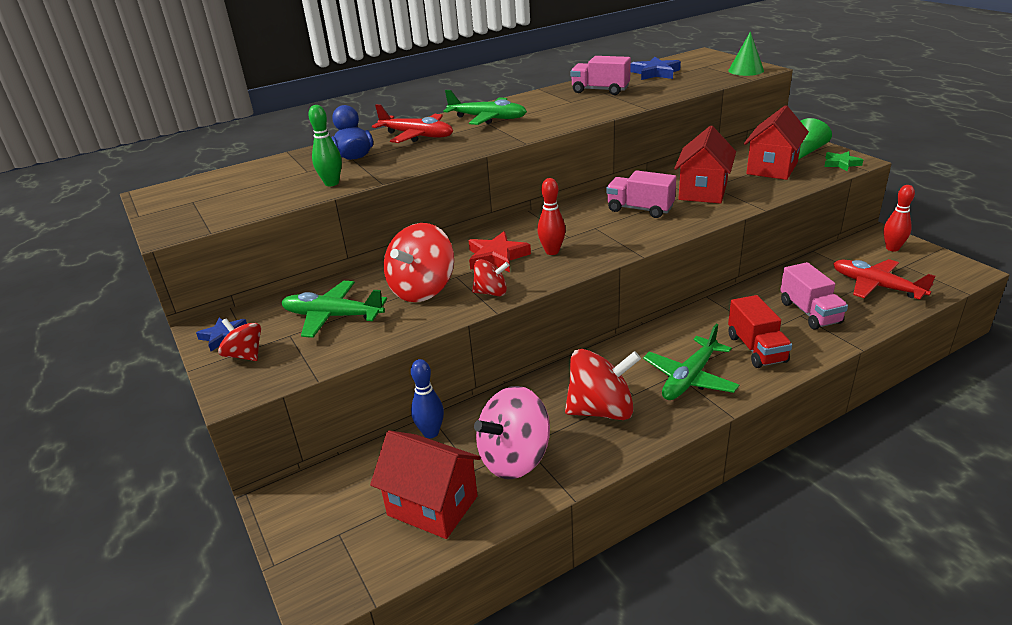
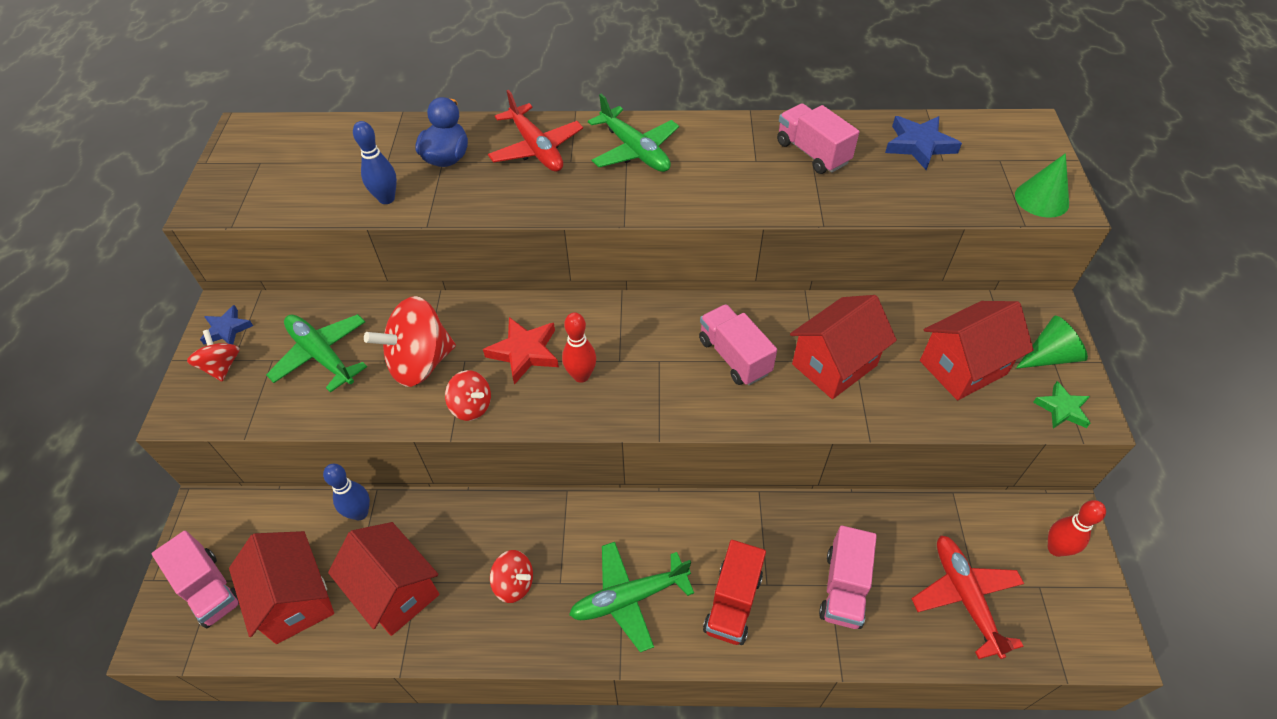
camera: 30 degrees right, 20 degrees up
green bowling pin [308,105,342,186] -> blue bowling pin [353,121,397,204]
pink spinning top [474,386,550,479] -> red house [328,522,439,636]
red spinning top [565,349,641,420] -> red spinning top [490,550,533,603], size x0.54
none -> pink truck [152,531,239,629]

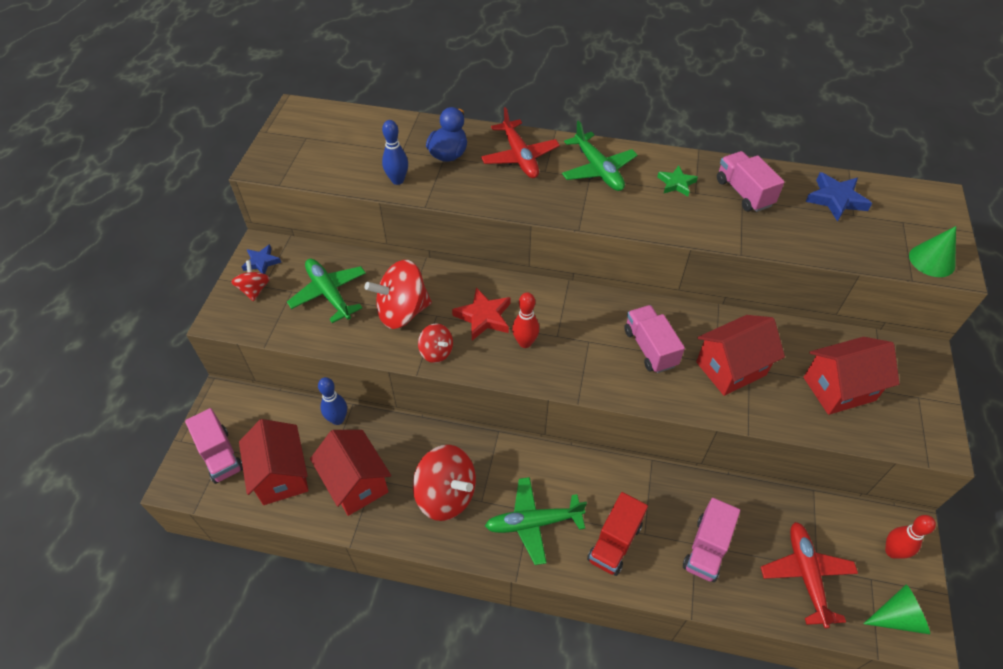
camera: 10 degrees right, 0 degrees up
red spinning top [490,550,533,603] -> red spinning top [413,445,476,521], size x1.84
green cone [1016,316,1088,369] -> green cone moved to [863,584,930,634]
green star [1033,381,1091,428] -> green star moved to [657,166,698,196]

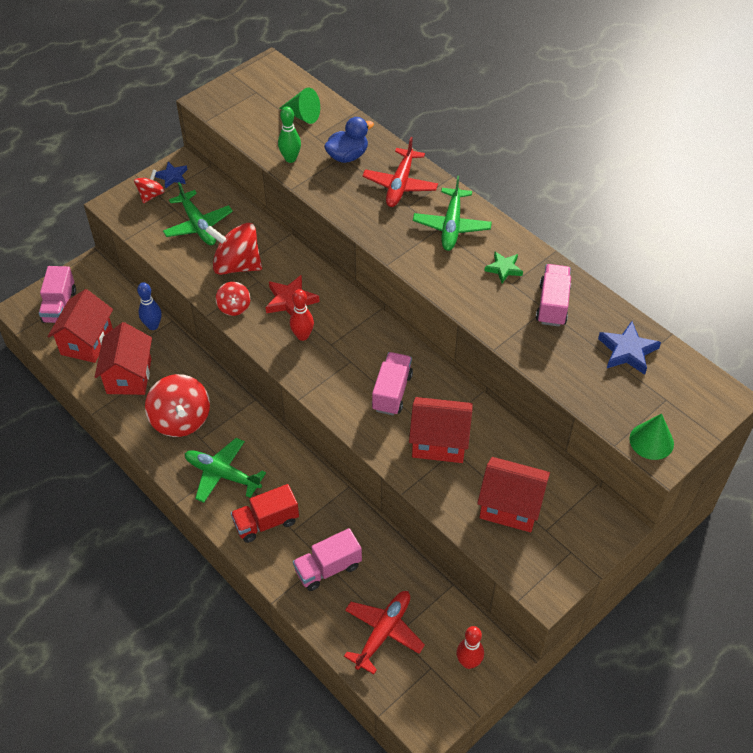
camera: 35 degrees right, 0 degrees up
green plane [287,259,366,323] -> green plane turned 150 degrees clockwise [163,182,233,245]
blue bowling pin [382,120,408,185] -> green bowling pin [278,107,301,163]
green cone [863,584,930,634] -> green cone moved to [280,88,320,124]

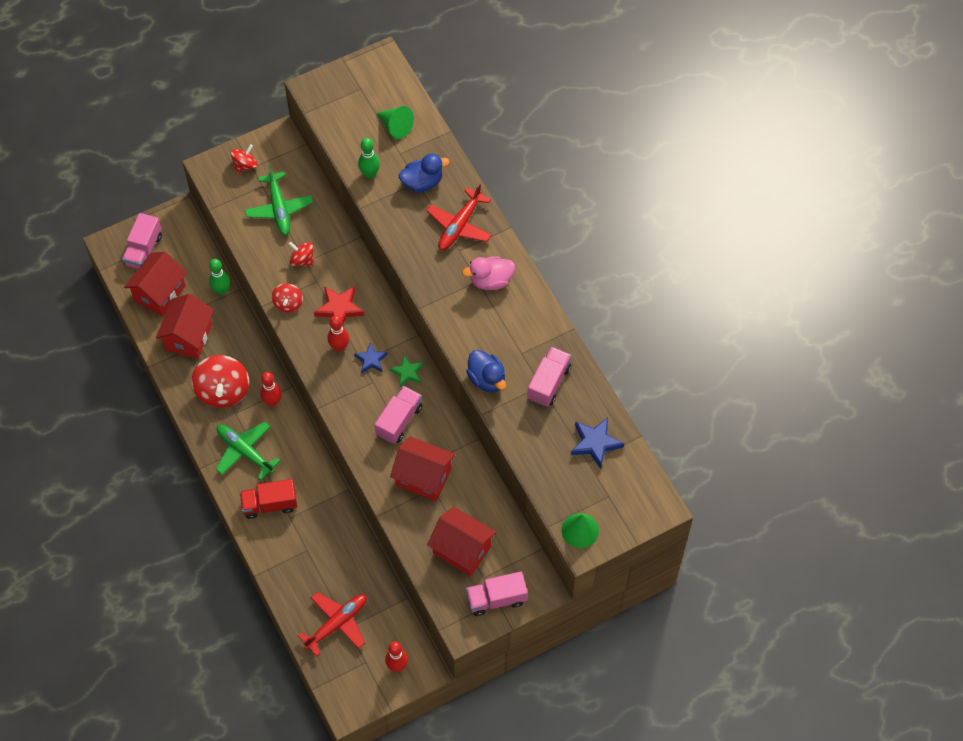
camera: 15 degrees right, 10 degrees up
blue bowling pin [137,282,162,330] -> green bowling pin [209,259,230,295]
blue star [155,162,187,188] -> blue star moved to [354,342,388,373]
red spinning top [206,223,262,275] -> red spinning top [289,242,314,266], size x0.54
pink truck [293,528,362,591] -> pink truck moved to [466,571,528,616]
green plane [413,175,492,251] -> pink duck [462,256,515,290]
green star [484,252,523,283] -> green star moved to [390,355,423,387]
none -> red bowling pin [260,372,282,406]
none -> blue duck [466,350,506,393]

